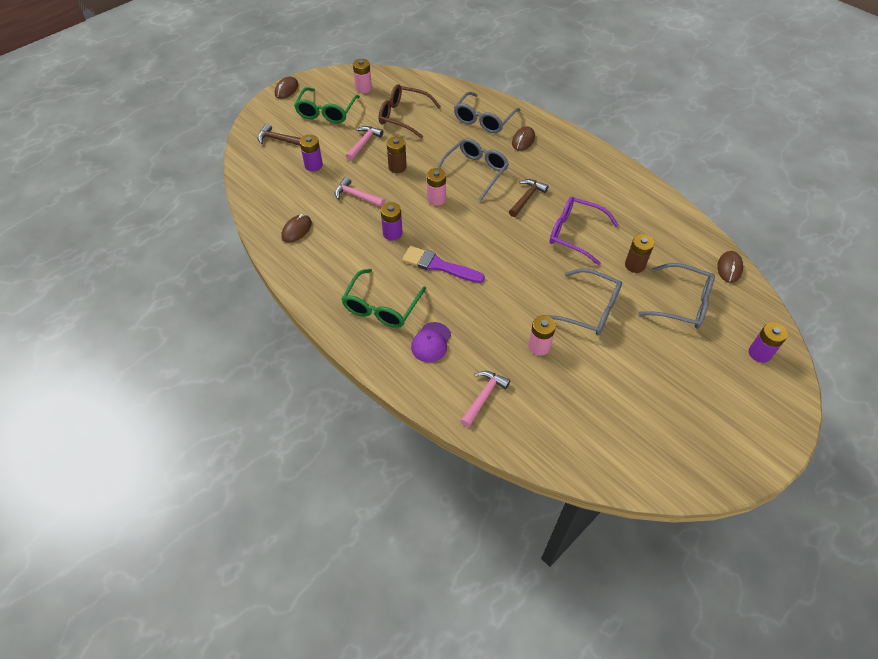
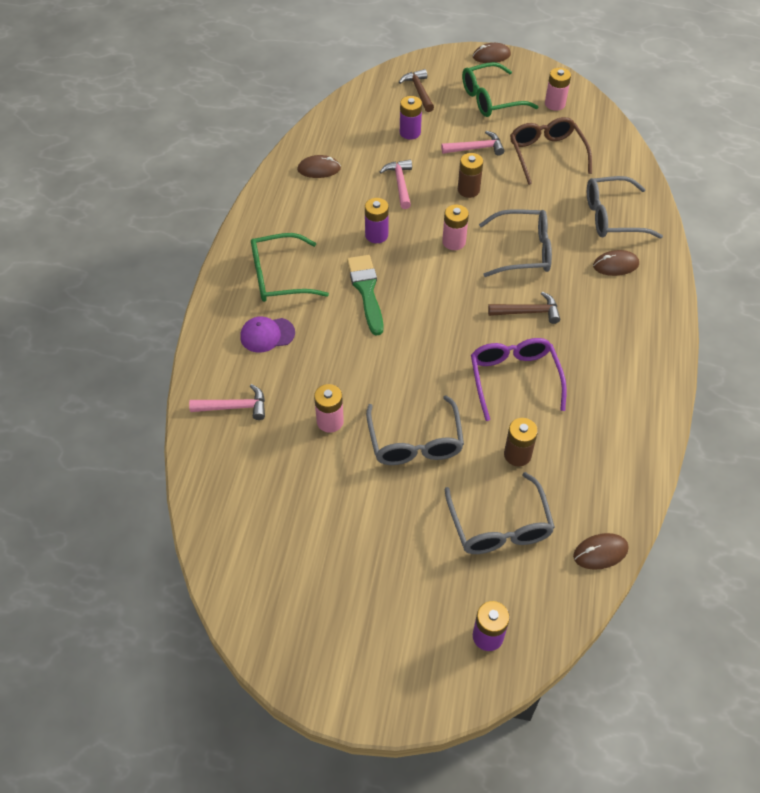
camera: 55 degrees right, 0 degrees up
purple brush [402,246,485,283] -> green brush [347,255,384,336]

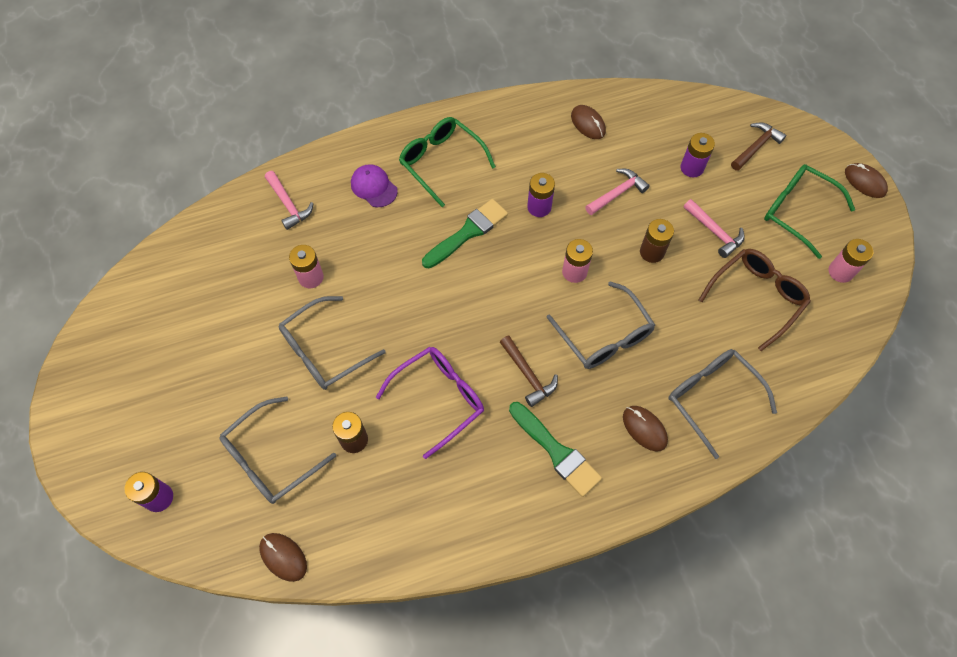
camera: 60 degrees right, 10 degrees up
none -> green brush [509,402,602,497]

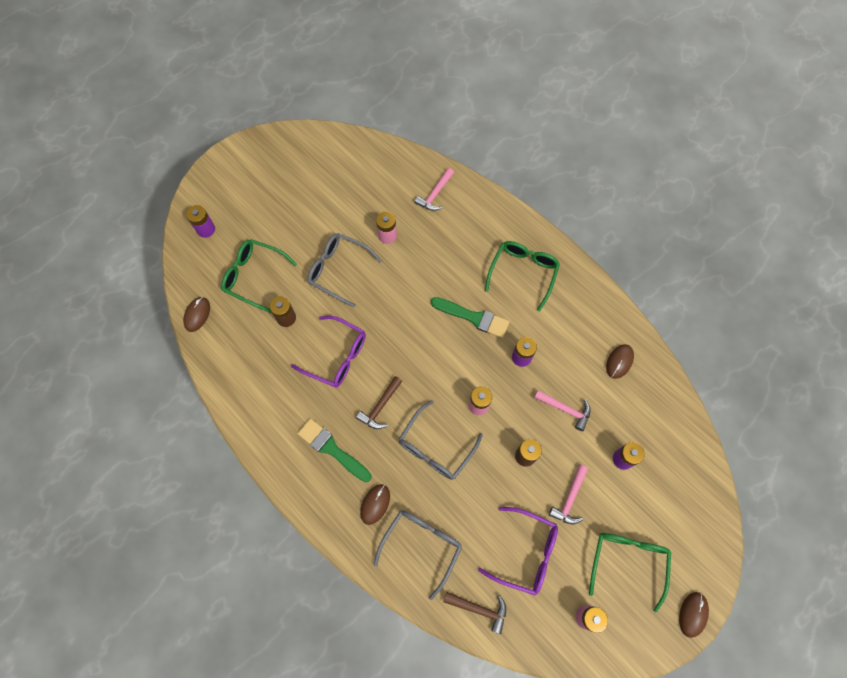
camera: 65 degrees right, 5 degrees up
grey glasses [220,396,336,504] -> green glasses [221,239,297,313]
purple cap [351,164,398,207] -> none
green brush [509,402,602,497] -> green brush turned 105 degrees clockwise [297,418,371,482]
brown glasses [699,249,811,351] -> purple glasses [478,507,558,595]
brown hammer [731,122,786,171] -> brown hammer moved to [443,592,506,634]

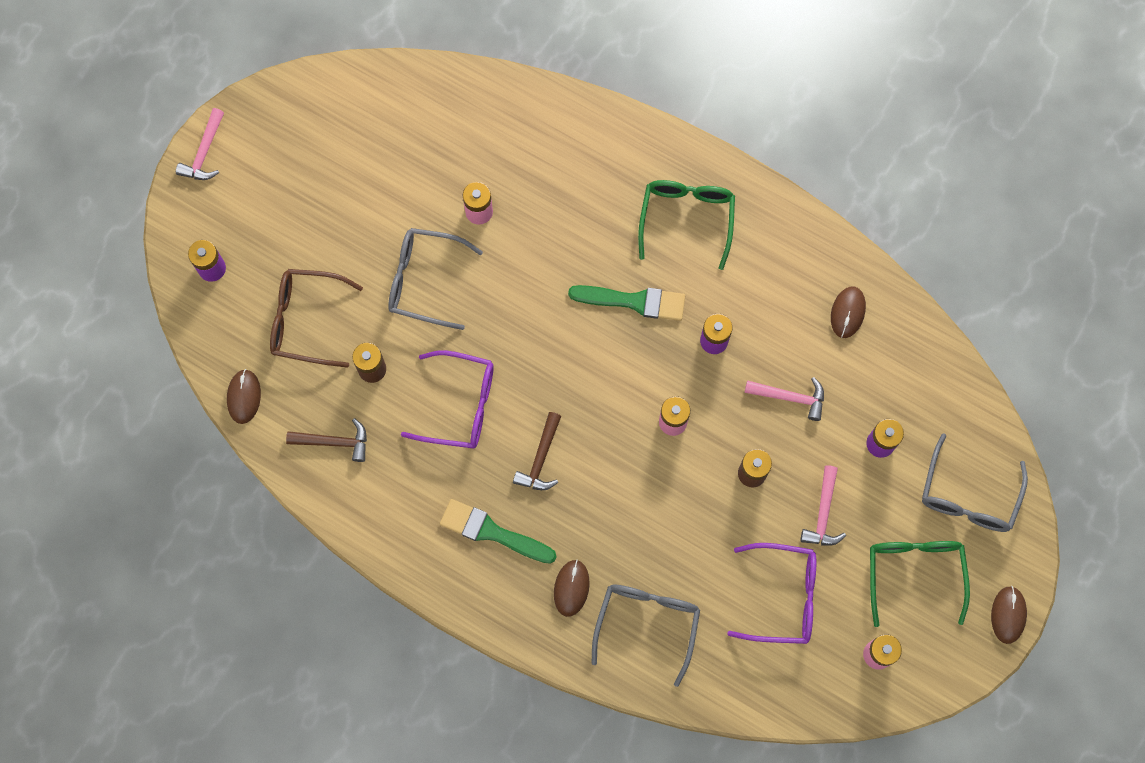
camera: 15 degrees left, 5 degrees up
green glasses [221,239,297,313] -> brown glasses [270,269,363,368]
grey glasses [398,400,483,480] -> grey glasses moved to [922,433,1028,532]
pink hammer [414,168,454,211] -> pink hammer moved to [176,108,224,180]
brown hammer [443,592,506,634] -> brown hammer moved to [286,418,367,462]

